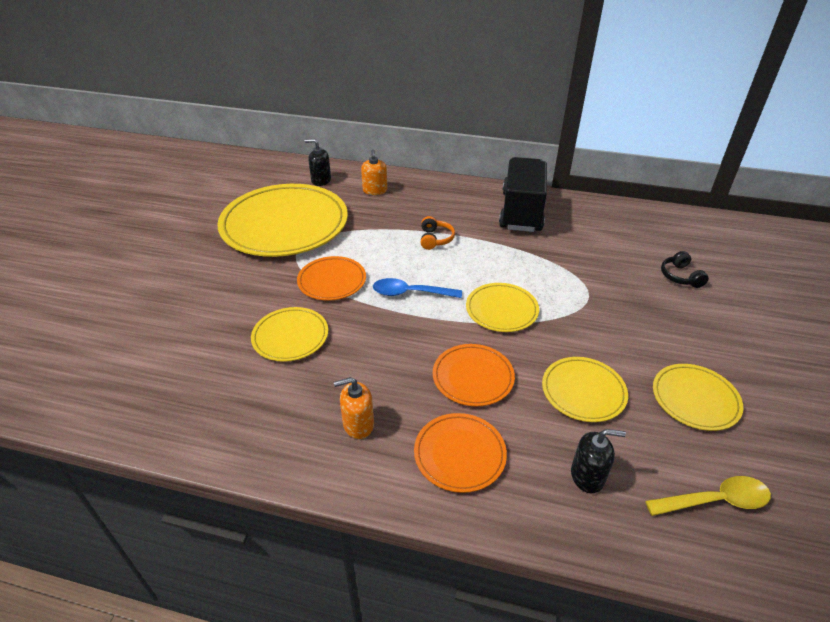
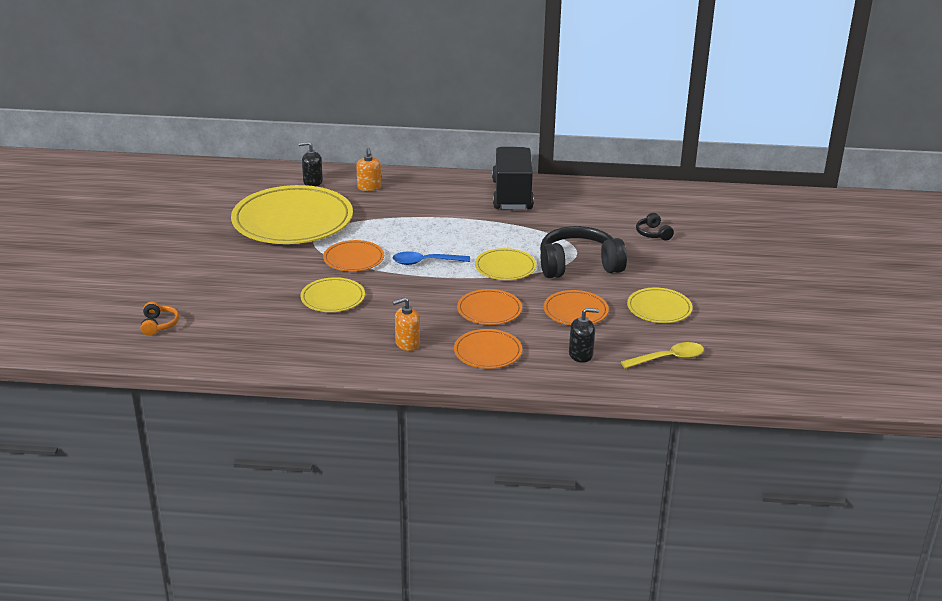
camera: 10 degrees left, 10 degrees down
orange headphones [421,216,455,250] -> orange headphones moved to [141,302,179,336]
yellow plate [542,357,628,422] -> orange plate [543,290,609,325]
none -> black headphones [540,226,627,278]

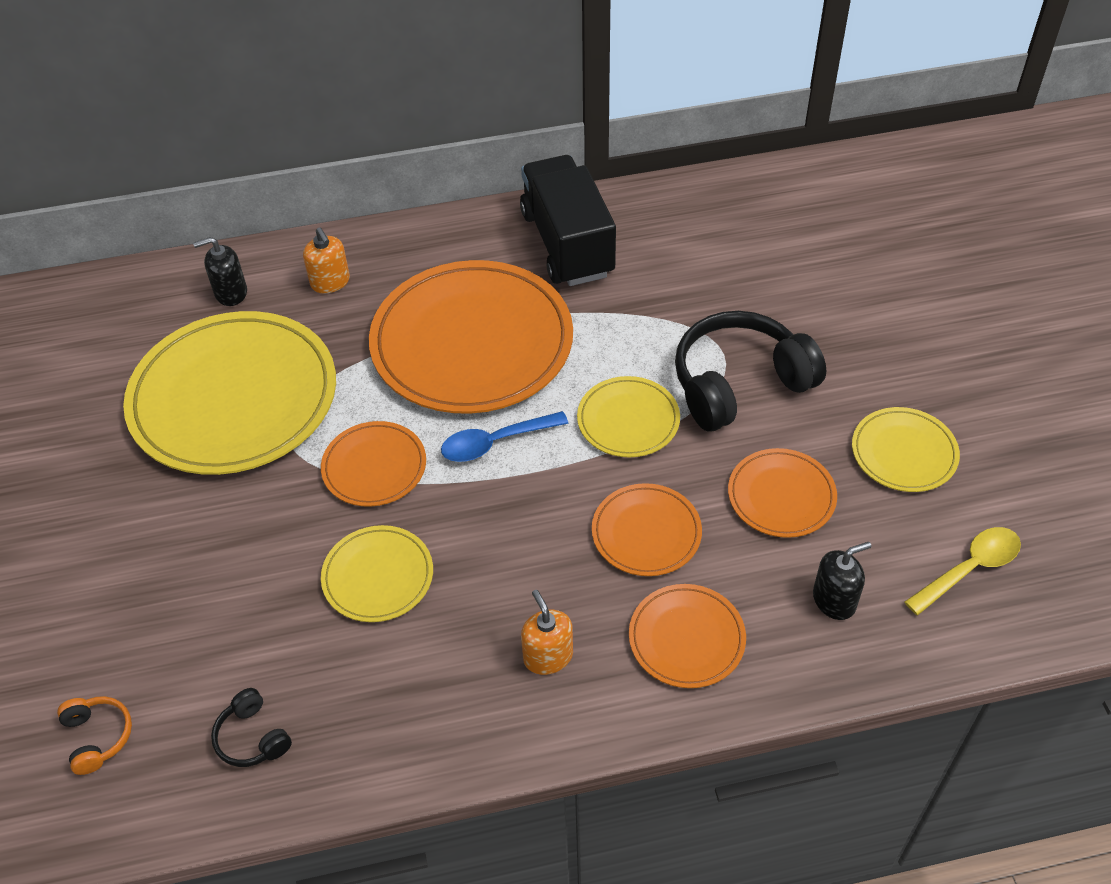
camera: 15 degrees left, 20 degrees up
orange soap dispenser [393,297,420,351] -> orange soap dispenser turned 105 degrees clockwise [521,590,573,675]
black headphones [636,213,674,241] -> black headphones moved to [211,688,292,767]
none -> orange plate [369,260,573,414]

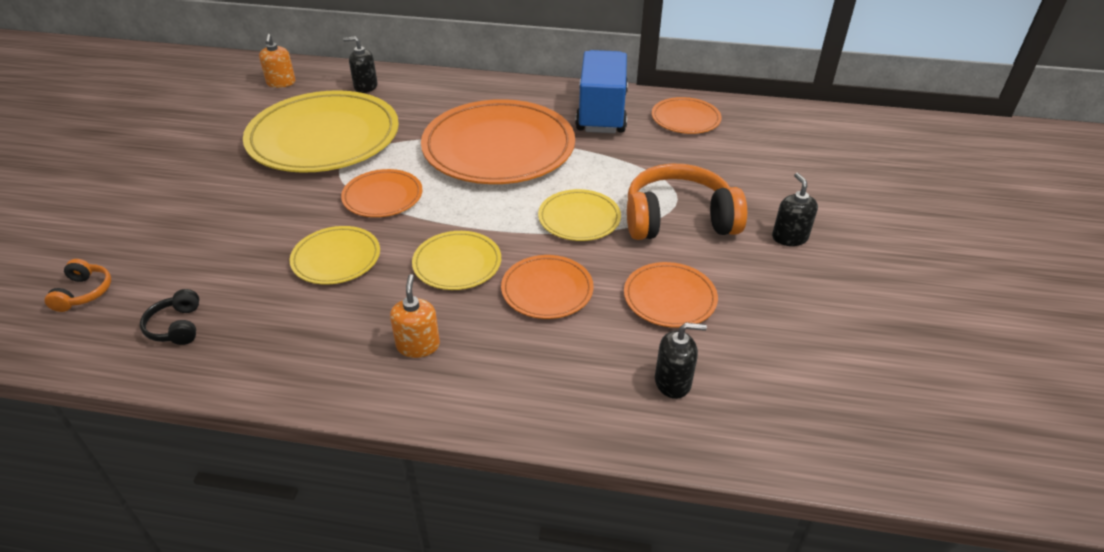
camera: 20 degrees right, 10 degrees down
orange soap dispenser [303,227,350,293] -> orange soap dispenser moved to [259,34,296,88]
blue spoon [441,411,568,462] -> none
black truck [520,155,616,286] -> blue truck [575,50,628,133]
orange plate [629,584,746,688] -> orange plate moved to [651,97,722,134]
black headphones [675,311,826,431] -> orange headphones [627,163,747,240]
yellow plate [852,407,960,492] -> yellow plate moved to [412,231,501,290]
yellow spoon [905,527,1021,615] -> none
none -> black soap dispenser [772,173,818,246]

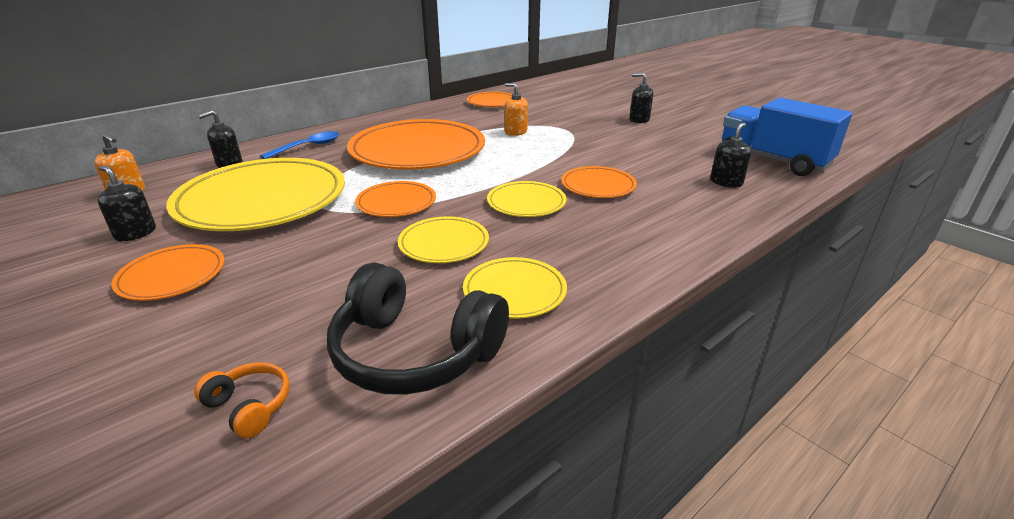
camera: 50 degrees left, 10 degrees down
black headphones [140,289,199,345] -> black headphones [327,262,509,395], size x2.20
orange soap dispenser [390,274,440,358] -> orange soap dispenser moved to [504,83,528,136]
yellow plate [538,189,621,241] -> yellow plate moved to [463,257,567,319]
blue truck [575,50,628,133] -> blue truck moved to [722,98,852,176]
orange plate [624,262,718,328] -> orange plate moved to [111,244,225,301]
orange headphones [627,163,747,240] -> none
none -> black soap dispenser [98,166,156,241]
none -> blue spoon [260,131,339,159]

